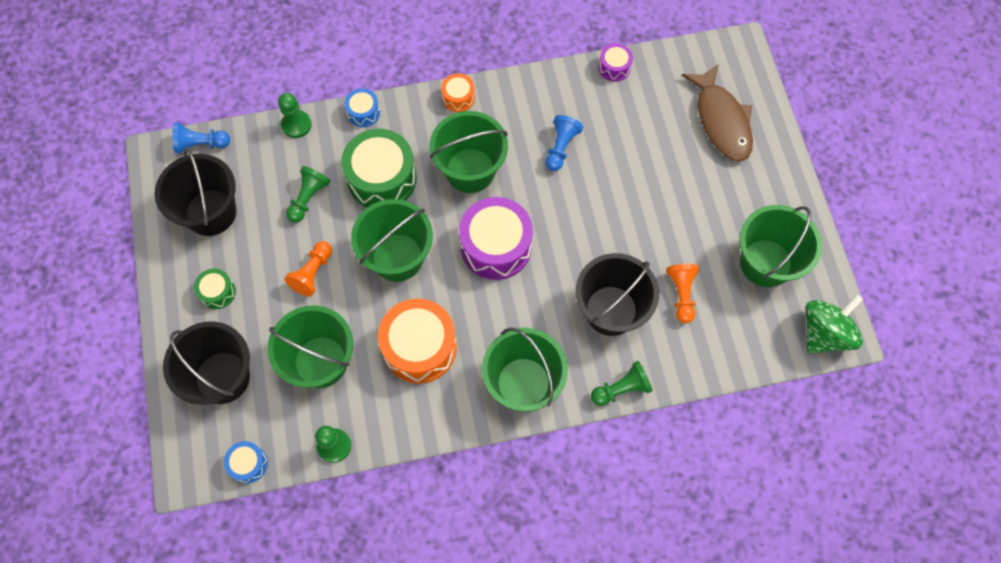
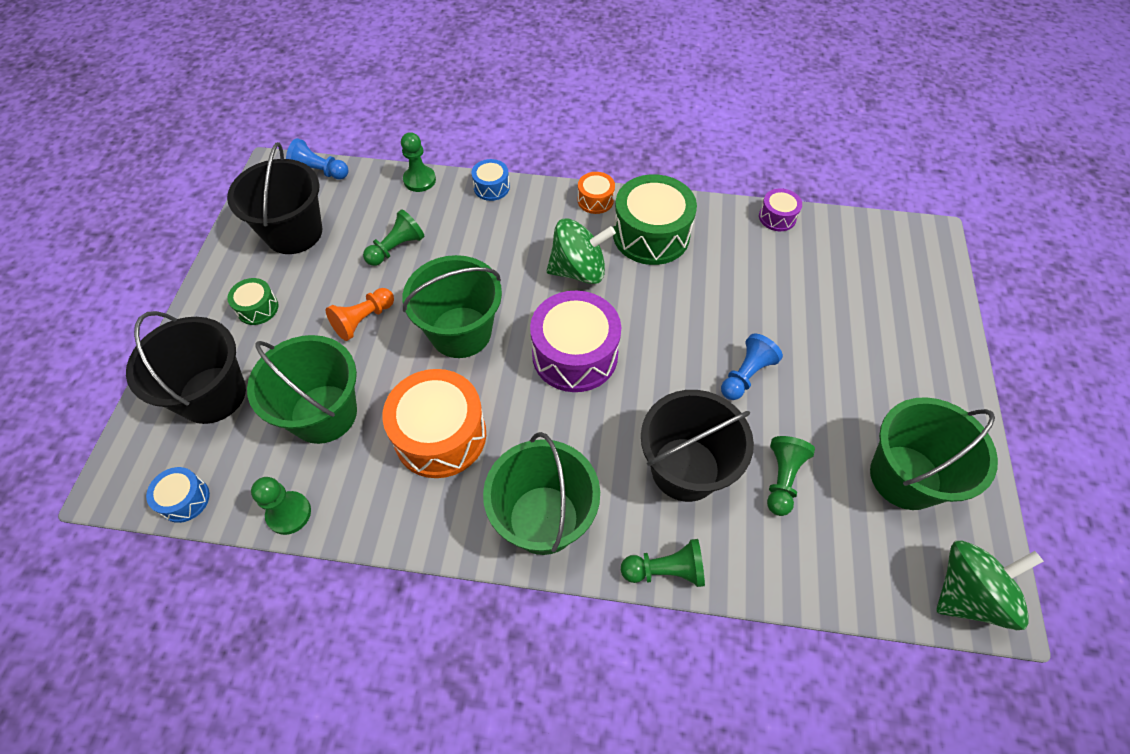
camera: 20 degrees right, 10 degrees down
green drum [341,129,417,208] -> green drum moved to [613,174,697,265]
green bucket [430,111,508,193] -> green spinning top [547,219,616,284]
blue pawn [545,115,583,171] -> blue pawn moved to [721,334,783,400]
orange pawn [666,264,699,323] -> green pawn [767,436,815,516]
brown fish [681,64,753,161] -> none

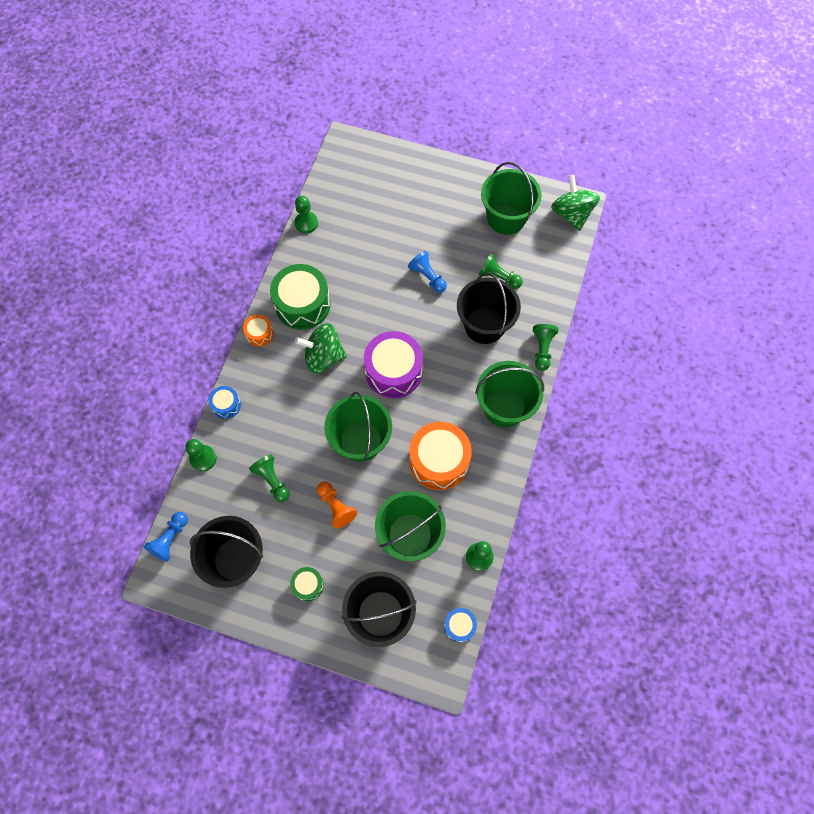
camera: 80 degrees left, 10 degrees up
green spinning top [547,219,616,284] -> green spinning top turned 90 degrees counterclockwise [295,323,347,373]
purple drum [759,188,802,231] -> green pawn [294,196,318,233]

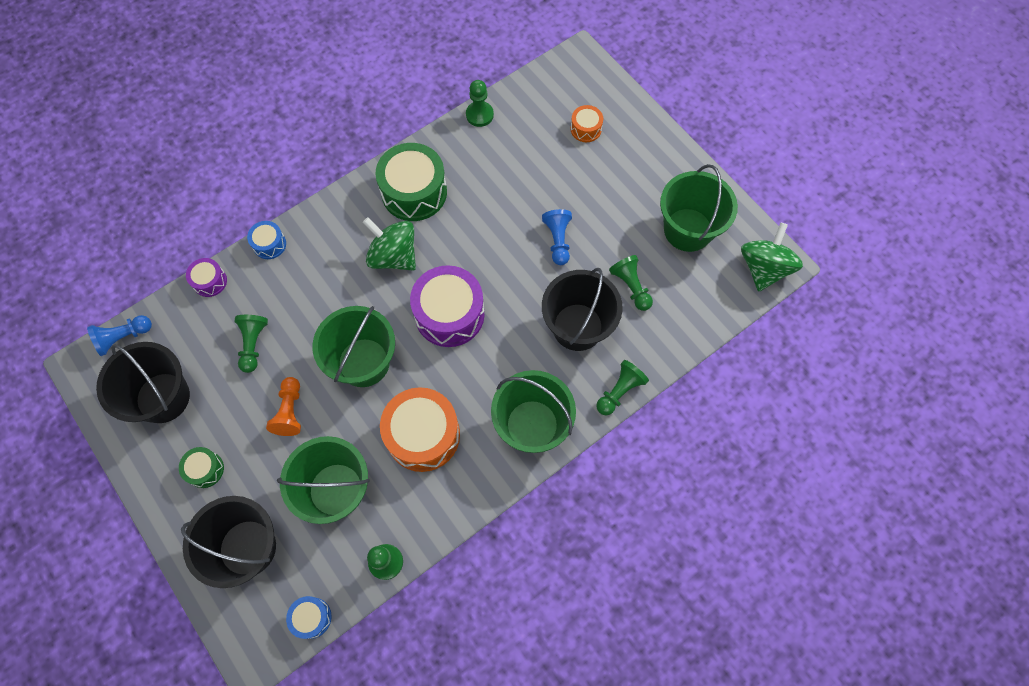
camera: 35 degrees right, 0 degrees up
green pawn [185,439,217,471] -> purple drum [186,258,227,297]
orange drum [243,315,274,347] -> orange drum moved to [571,105,603,142]

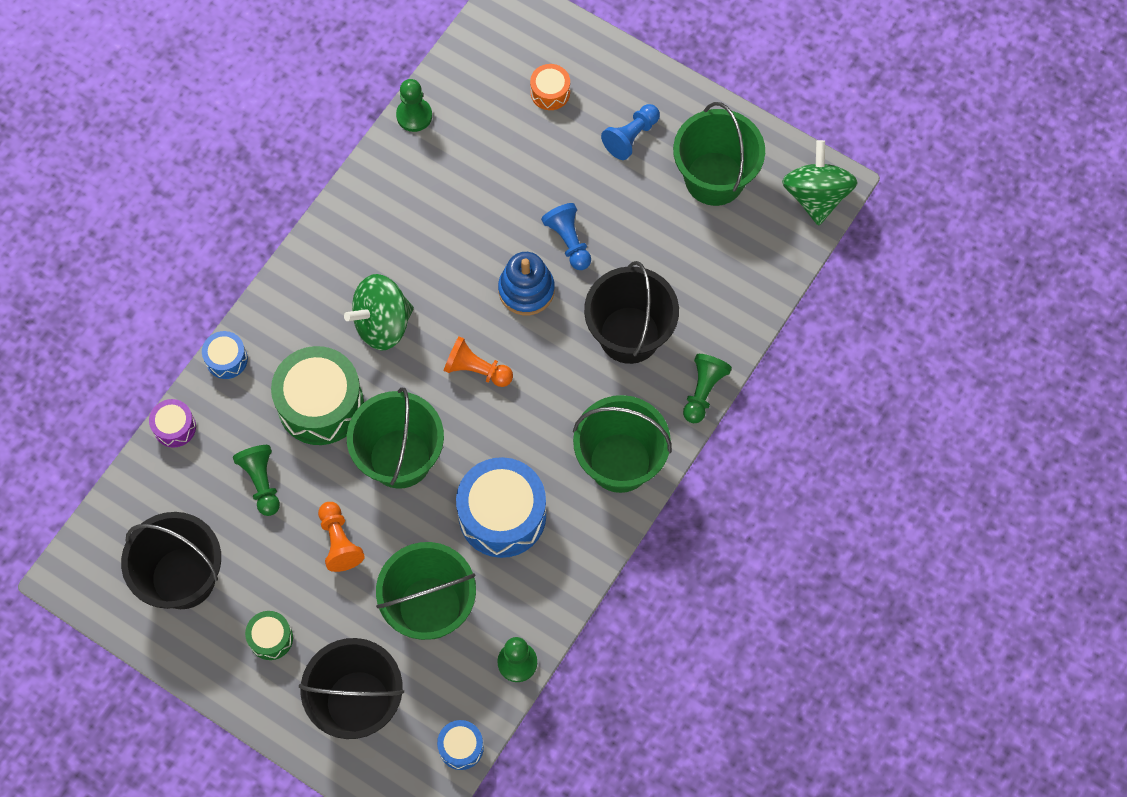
camera: 20 degrees left, 0 degrees up
blue pawn [87,315,152,356] -> blue pawn moved to [601,104,660,160]
green spinning top [363,217,416,271] -> green spinning top turned 45 degrees counterclockwise [344,274,414,350]
green drum [375,143,447,221] -> green drum moved to [271,346,364,445]
orange drum [380,387,460,472] -> blue drum [456,457,546,558]
purple drum [410,265,484,347] -> orange pawn [444,336,513,387]
green pawn [609,255,653,311] -> none
none -> blue stacking toy [498,252,555,315]

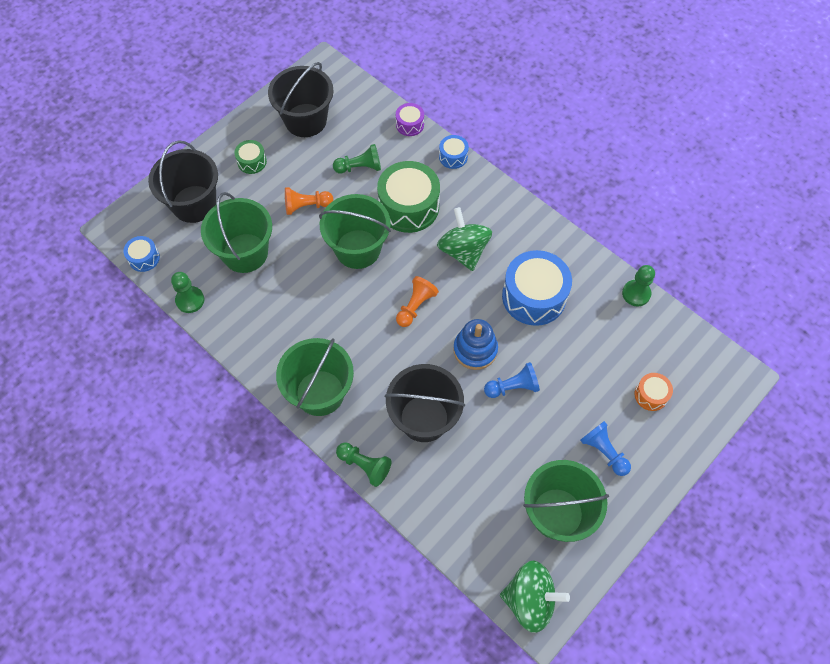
camera: 100 degrees right, 5 degrees down
blue drum [456,457,546,558] -> blue drum moved to [502,250,572,326]

